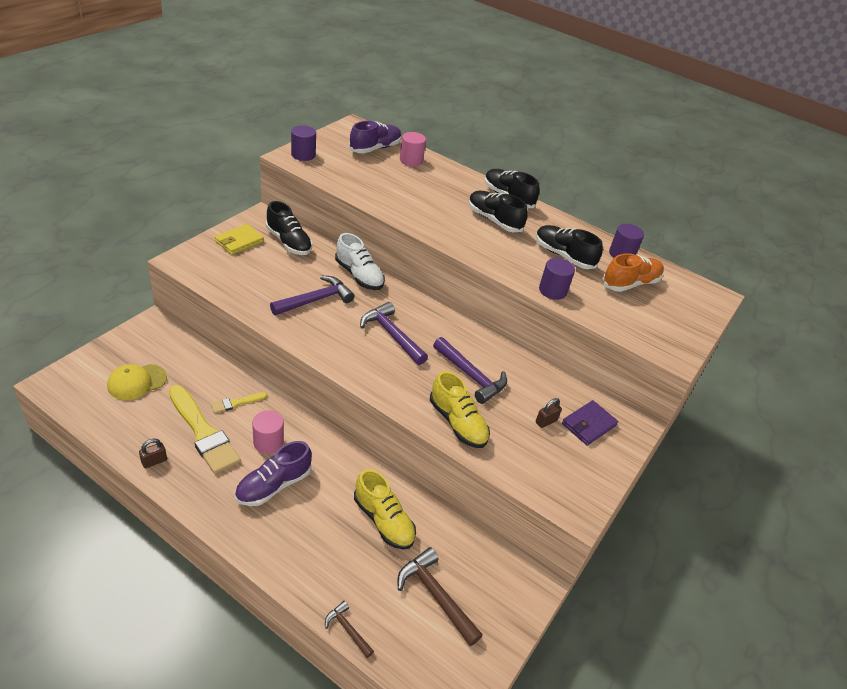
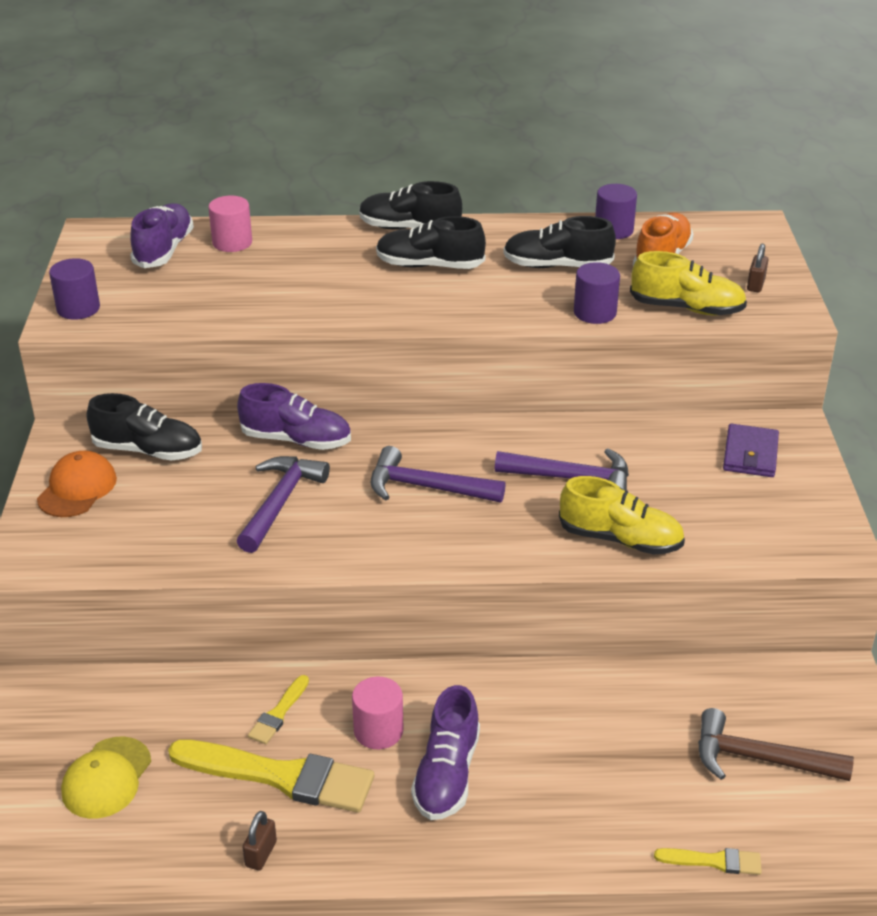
camera: 30 degrees left, 5 degrees down
yellow wallet [215,224,264,255] -> orange cap [37,451,117,517]
brown hammer [325,601,374,658] -> yellow brush [654,848,762,875]
white shoe [335,233,385,290] -> purple shoe [237,383,351,450]
yellow shoe [354,469,416,549] -> yellow shoe moved to [630,251,747,315]
brown padlock [536,398,562,428] -> brown padlock moved to [747,244,768,292]

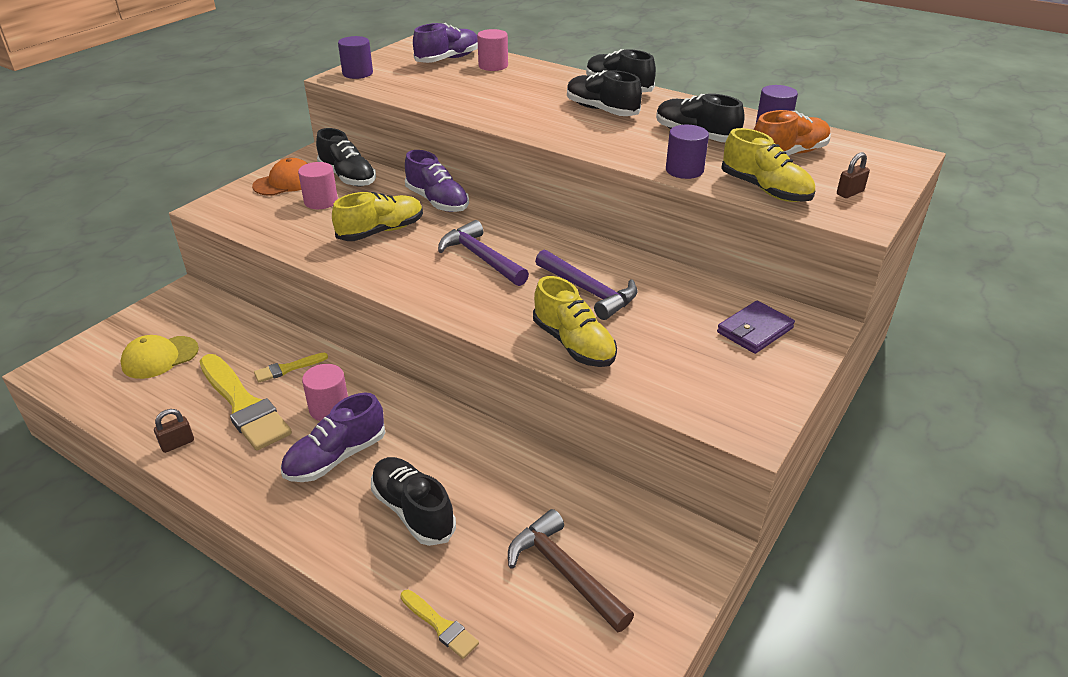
camera: 35 degrees right, 0 degrees up
purple hammer [236,456,330,553] -> yellow shoe [332,192,423,241]
none -> pink cylinder [298,162,338,209]
none -> black shoe [371,457,456,546]

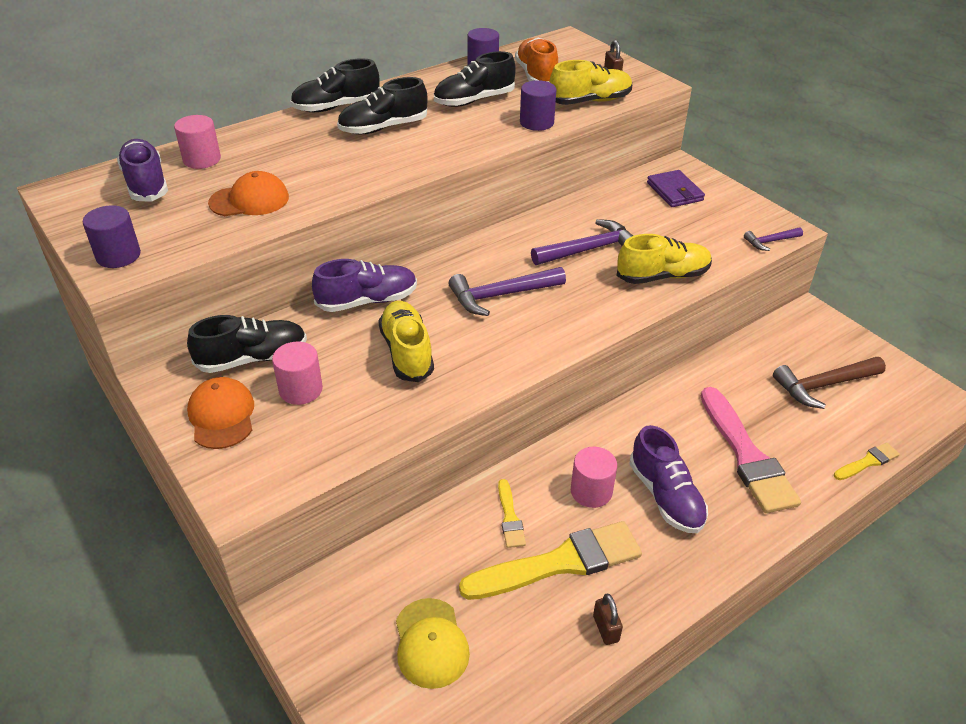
camera: 70 degrees left, 5 degrees up
black shoe [371,457,456,546] -> pink brush [701,387,801,513]
none -> orange cap [208,171,289,216]
none -> purple hammer [744,227,803,251]

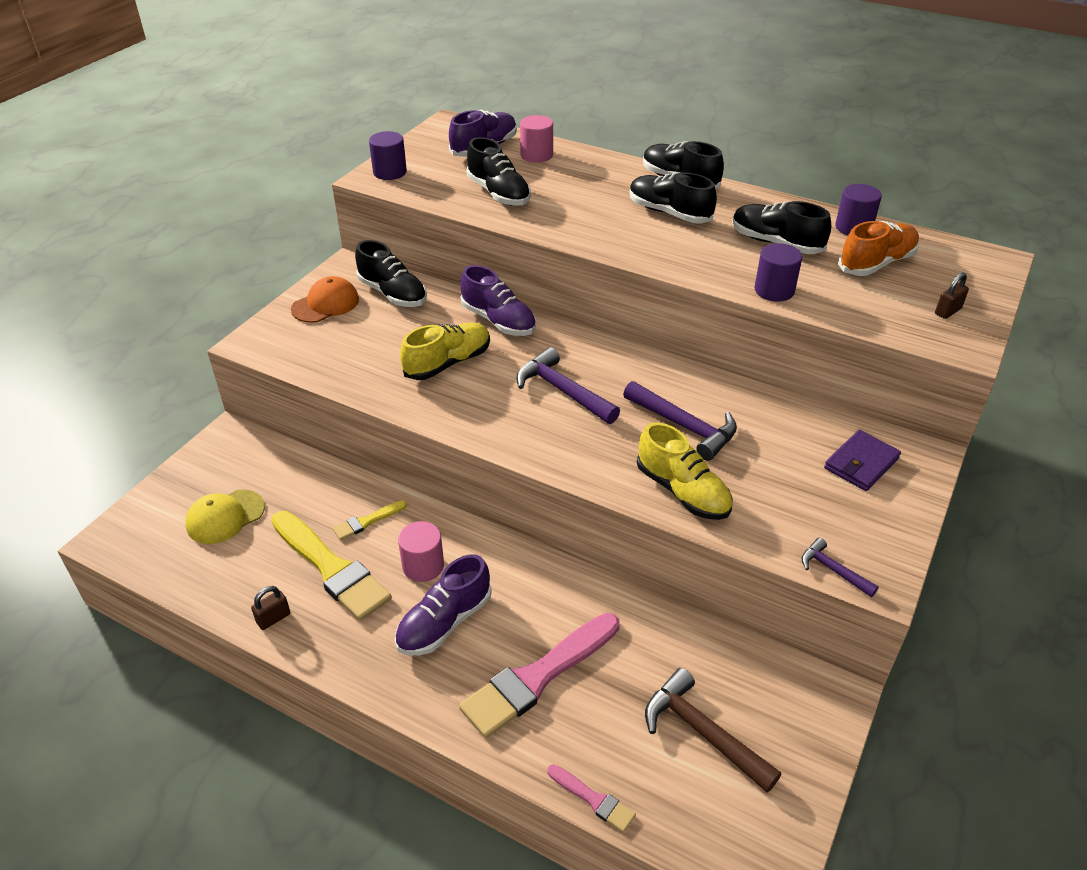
camera: 65 degrees right, 0 degrees up
orange cap [208,171,289,216] -> black shoe [466,137,531,206]
pink cylinder [272,342,323,405] -> none
yellow shoe [550,60,632,105] -> none
yellow brush [834,442,900,480] -> pink brush [547,764,636,833]

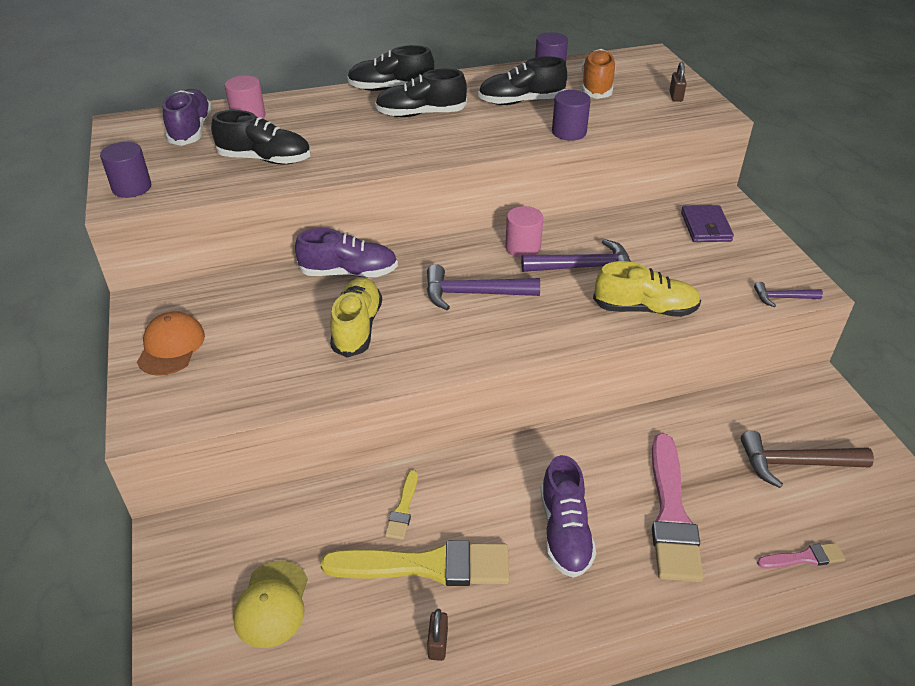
camera: 45 degrees left, 0 degrees up
black shoe [355,240,427,307] -> none
pink cylinder [398,521,444,582] -> pink cylinder moved to [505,206,543,258]

